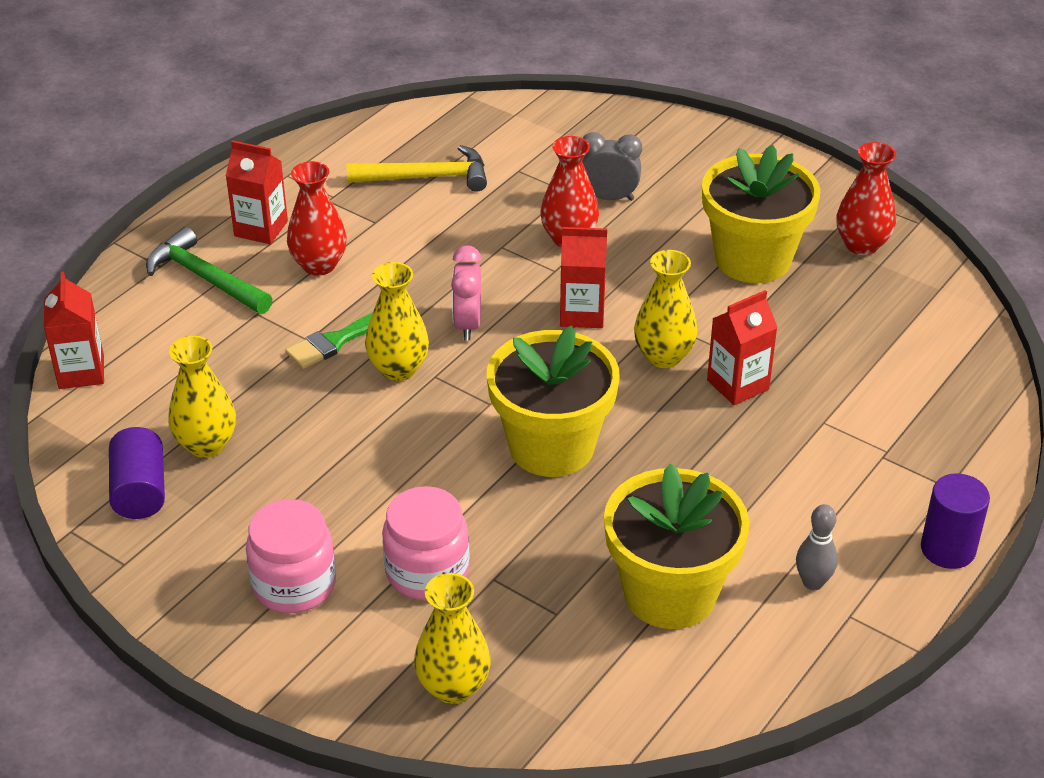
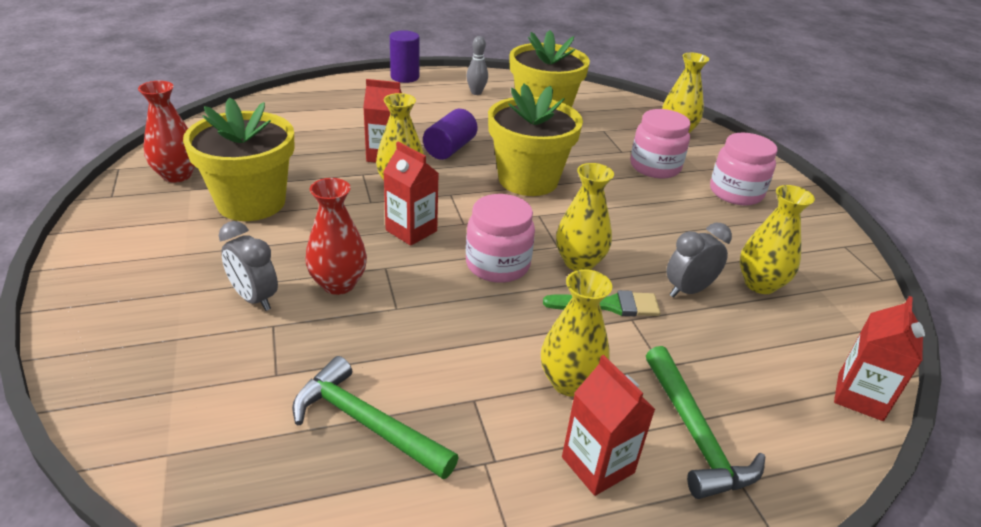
camera: 145 degrees left, 5 degrees down
purple cylinder [109,427,165,519] -> purple cylinder moved to [423,109,478,160]
red vase [287,161,347,276] -> yellow vase [541,269,612,397]
yellow hammer [347,145,487,192] -> green hammer [292,356,459,479]
pink clock [451,245,482,341] -> pink jar [466,194,535,283]
none -> grey clock [667,223,732,298]

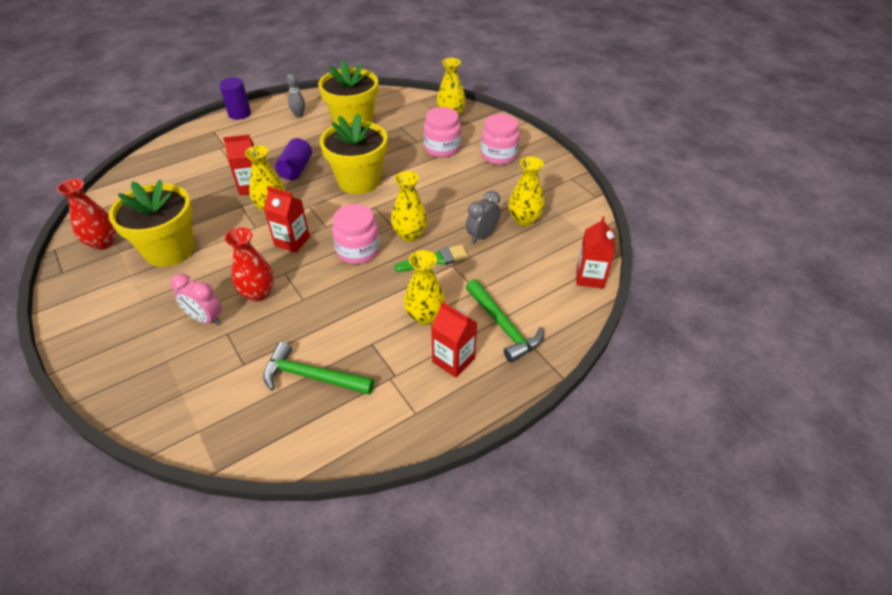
camera: 15 degrees left, 10 degrees up
grey clock [219,221,278,311] -> pink clock [171,274,222,325]

